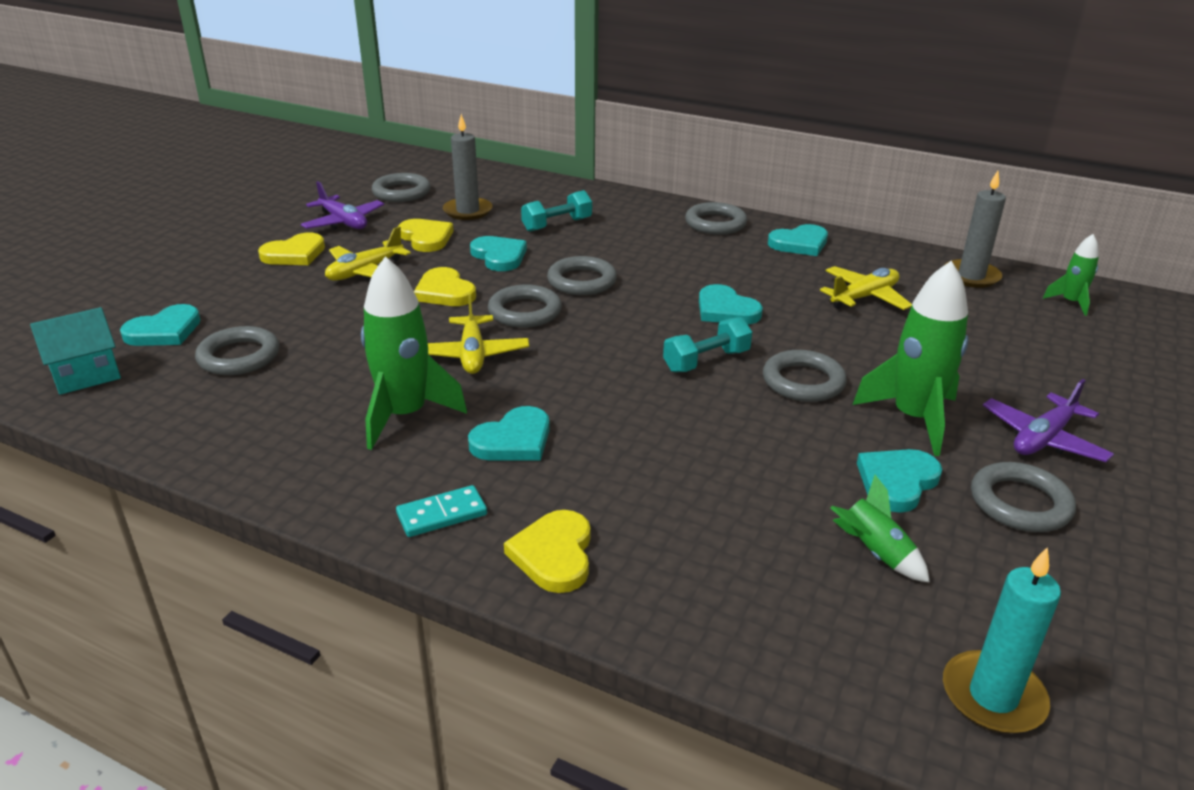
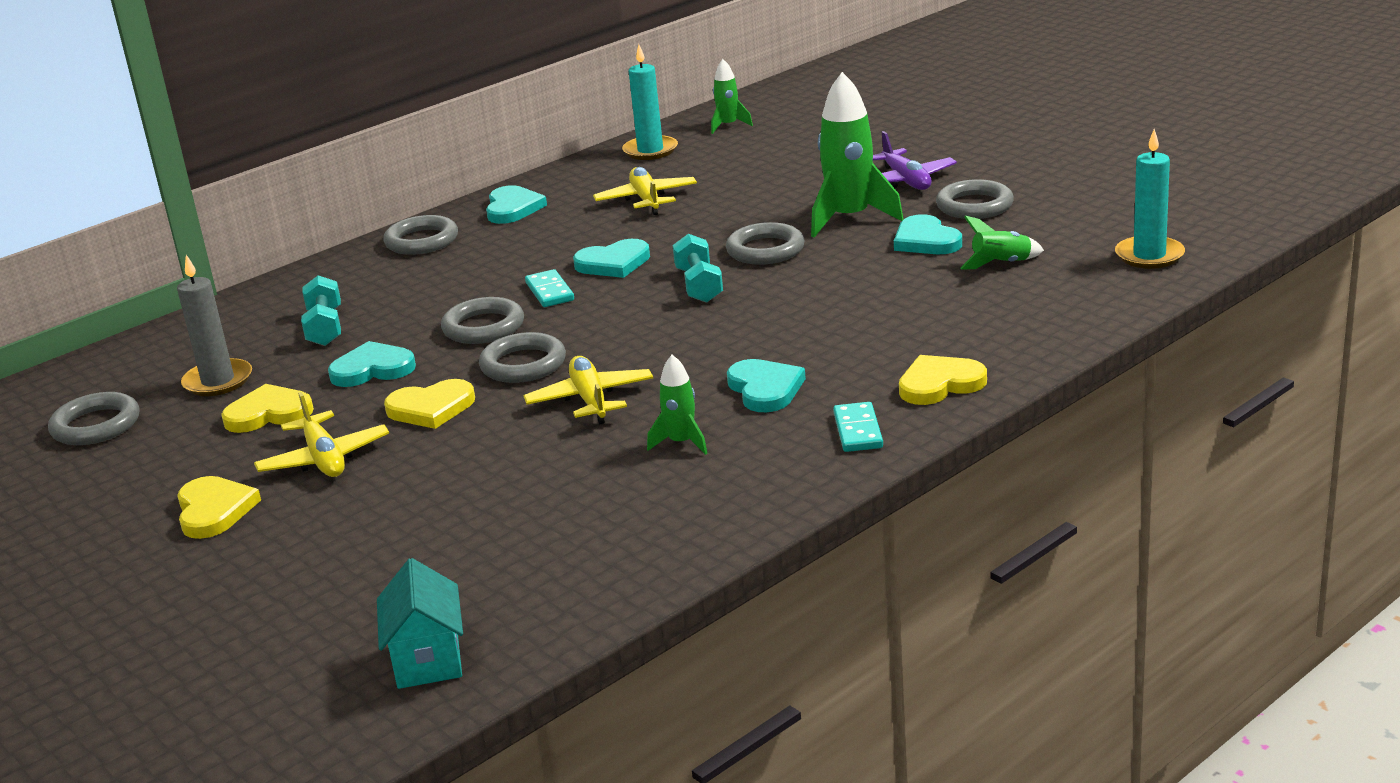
camera: 65 degrees left, 5 degrees down
turquoise heart [120,304,201,346] -> none
grey ring [195,326,279,375] -> none
purple plane [301,181,384,230] -> none
green rocket [361,256,467,450] -> green rocket [647,355,708,455], size x0.52
yellow plane [428,294,529,374] -> yellow plane turned 120 degrees counterclockwise [524,356,653,424]
yellow heart [504,510,591,593] -> yellow heart turned 135 degrees clockwise [899,355,987,405]
grey candle [944,171,1006,288] -> turquoise candle [622,44,678,160]
none -> turquoise domino [525,269,574,307]

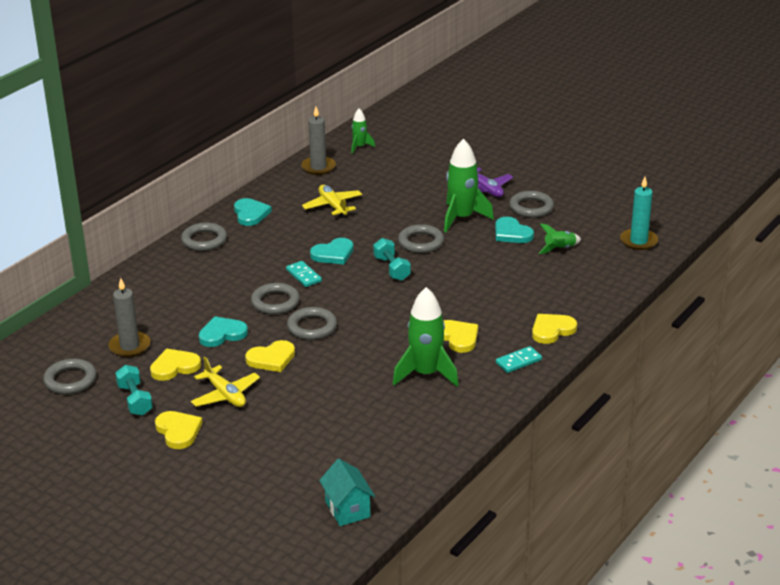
camera: 15 degrees left, 5 degrees up
turquoise dumbbell [301,275,341,346] -> turquoise dumbbell moved to [115,365,153,416]
yellow plane [524,356,653,424] -> none
turquoise candle [622,44,678,160] -> grey candle [301,107,336,175]
green rocket [647,355,708,455] -> green rocket [393,287,458,387], size x1.91
turquoise heart [727,359,806,412] -> yellow heart [444,320,478,353]
turquoise domino [833,402,883,452] -> turquoise domino turned 75 degrees clockwise [496,346,542,373]

